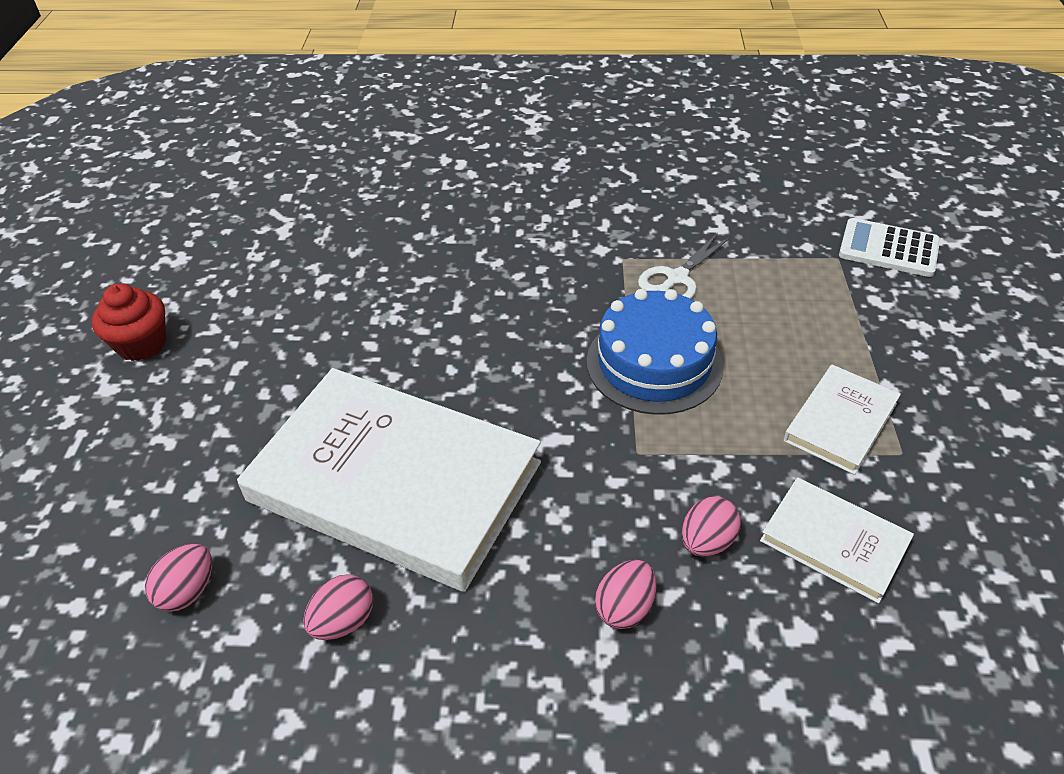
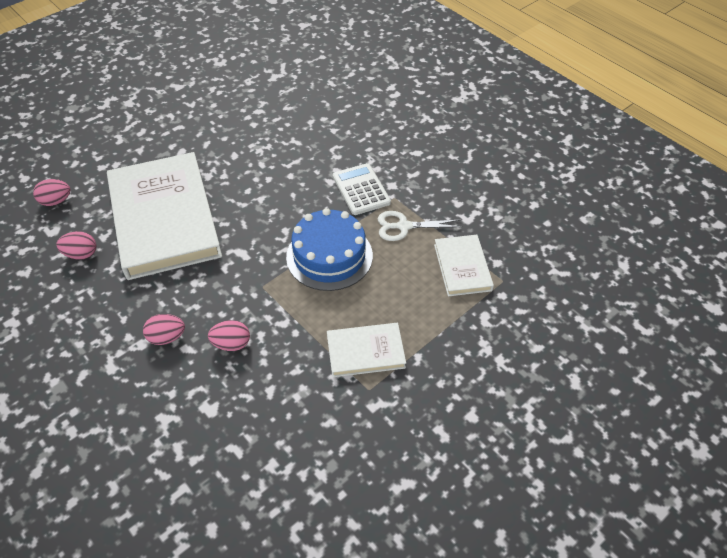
camera: 45 degrees right, 5 degrees up
red cupcake [92,283,166,361] -> none
white book [760,477,914,603] -> white book moved to [434,235,494,296]
white calculator [839,218,940,277] -> white calculator moved to [333,163,391,215]

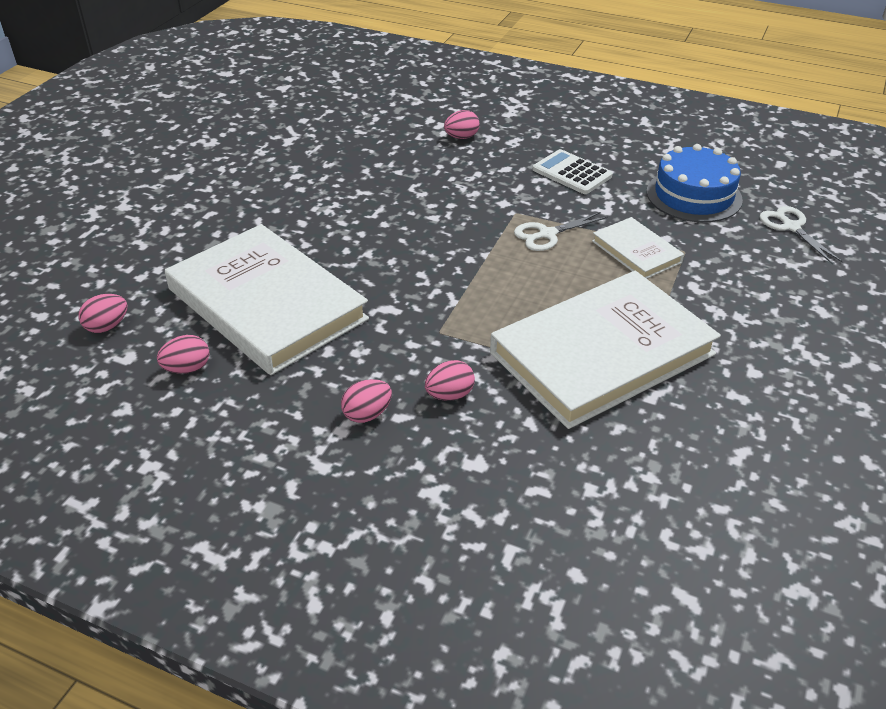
camera: 25 degrees left, 10 degrees down
blue cake [286,208,373,291] -> blue cake moved to [647,144,743,222]
white book [327,323,406,377] -> white book [490,271,721,429], size x2.14
white calculator [333,163,391,215] -> white calculator moved to [533,149,612,194]
none -> pink egg [444,110,479,139]
none -> white scissors [760,206,843,264]

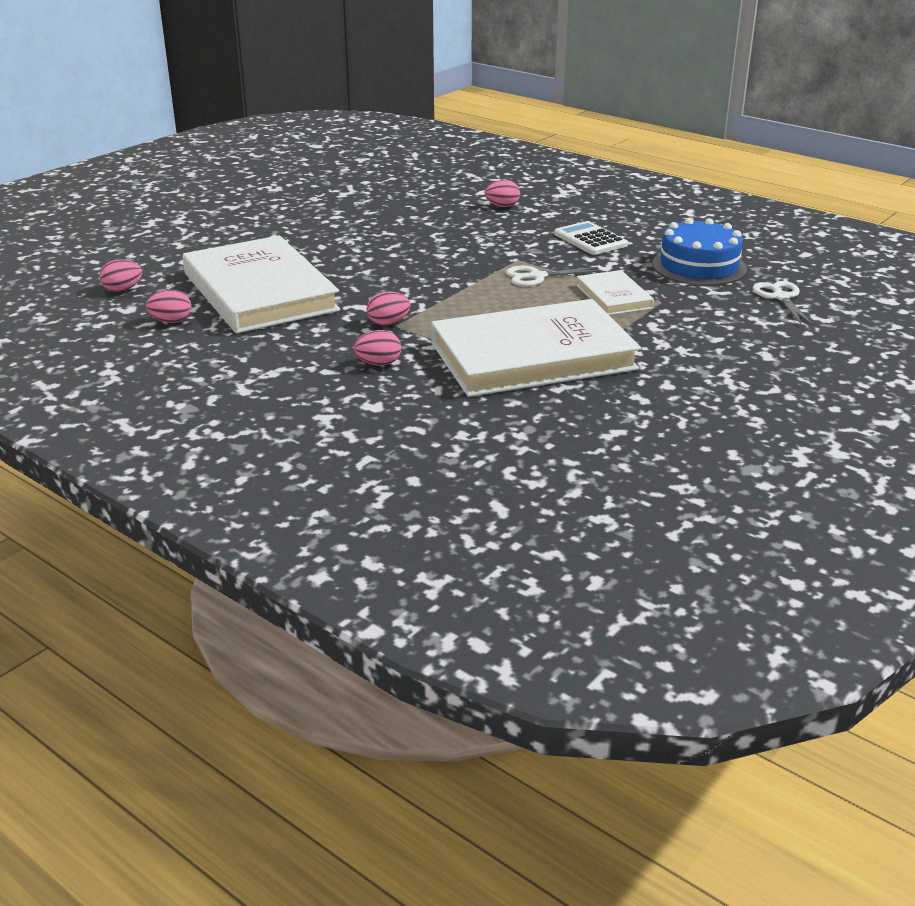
camera: 15 degrees right, 10 degrees down
pink egg [341,379,392,423] -> pink egg moved to [367,291,411,325]

